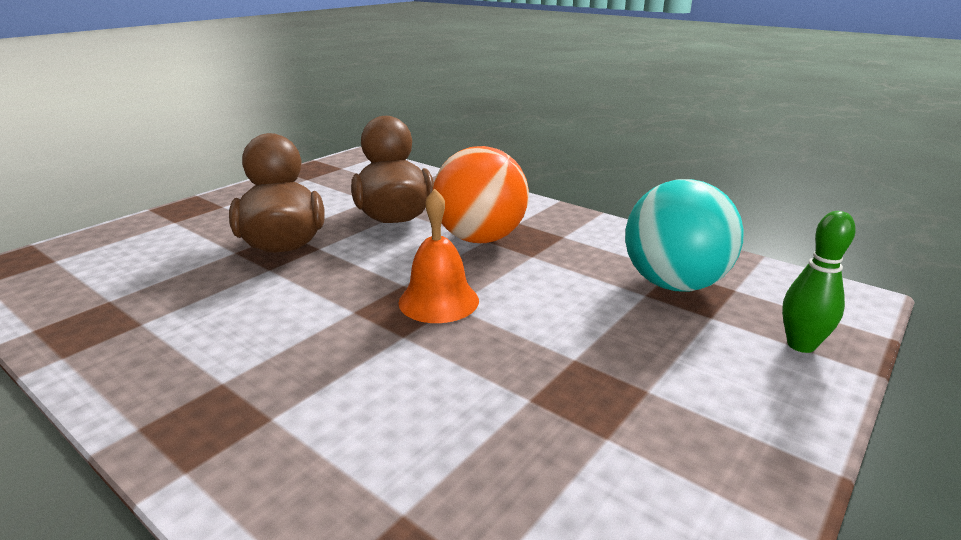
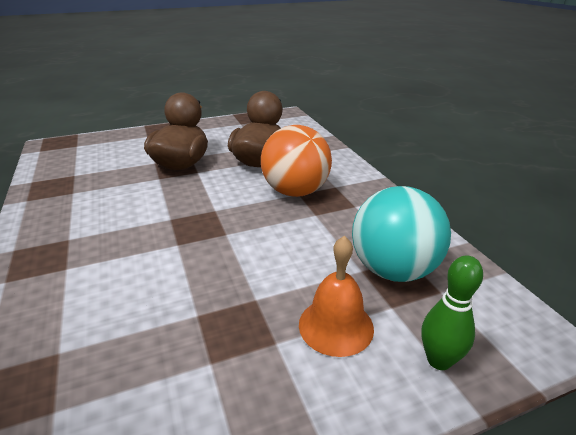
camera: 30 degrees right, 5 degrees up
orange bell [398,189,479,323] -> orange bell moved to [299,236,374,357]

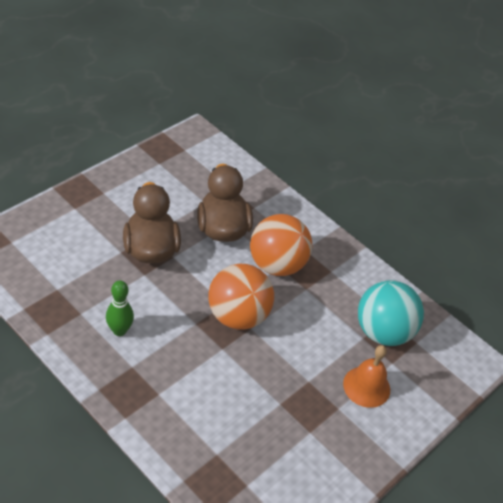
camera: 30 degrees left, 15 degrees up
green bowling pin [421,255,483,370] -> green bowling pin moved to [106,280,134,336]
none -> orange ball [208,264,274,330]

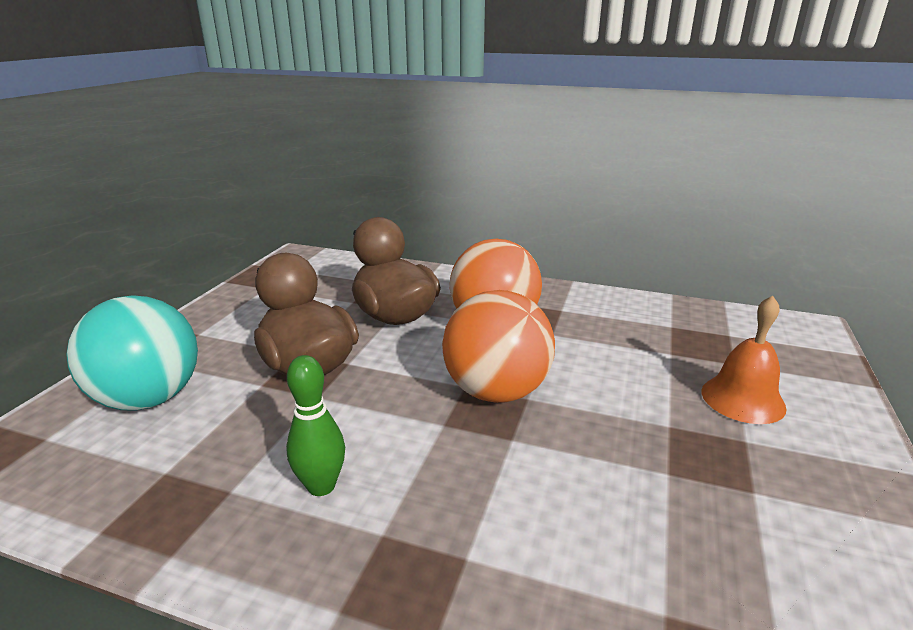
camera: 20 degrees left, 20 degrees down
turquoise ball [358,280,424,346] -> turquoise ball moved to [66,295,198,411]

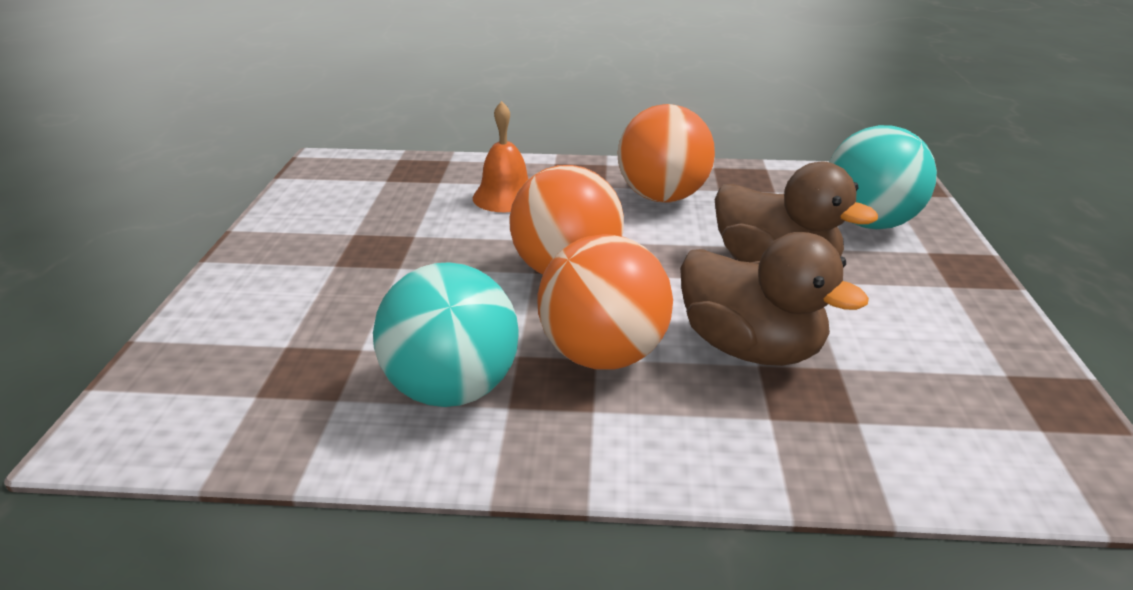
camera: 165 degrees right, 5 degrees up
green bowling pin [286,355,345,496] -> orange ball [618,104,715,203]
orange bell [701,295,787,424] -> orange bell moved to [473,101,528,212]
none -> turquoise ball [373,262,519,407]

